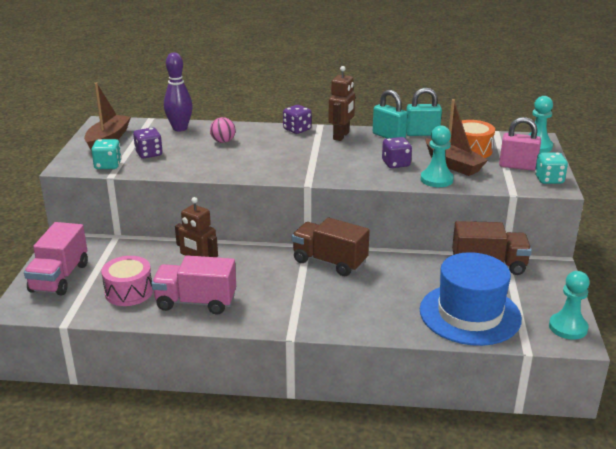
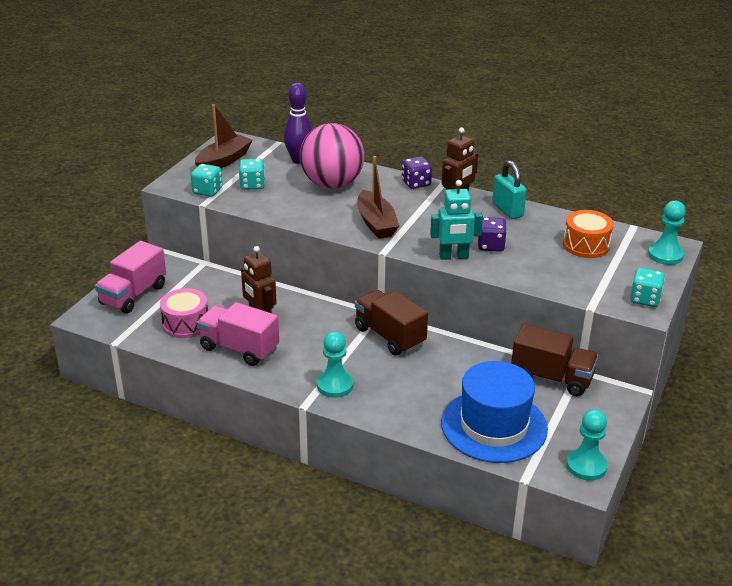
camera: 20 degrees right, 5 degrees up
purple dice [133,127,163,159] -> turquoise dice [239,159,265,190]
pink ball [210,117,236,143] -> pink ball [300,123,364,188], size x2.38
turquoise padlock [406,87,442,136] -> none
turquoise pawn [421,125,454,187] -> turquoise pawn moved to [317,331,353,398]
brown boat [425,99,488,176] -> brown boat moved to [357,156,399,239]
pink padlock [499,117,541,171] -> none
none -> turquoise robot [430,180,483,260]

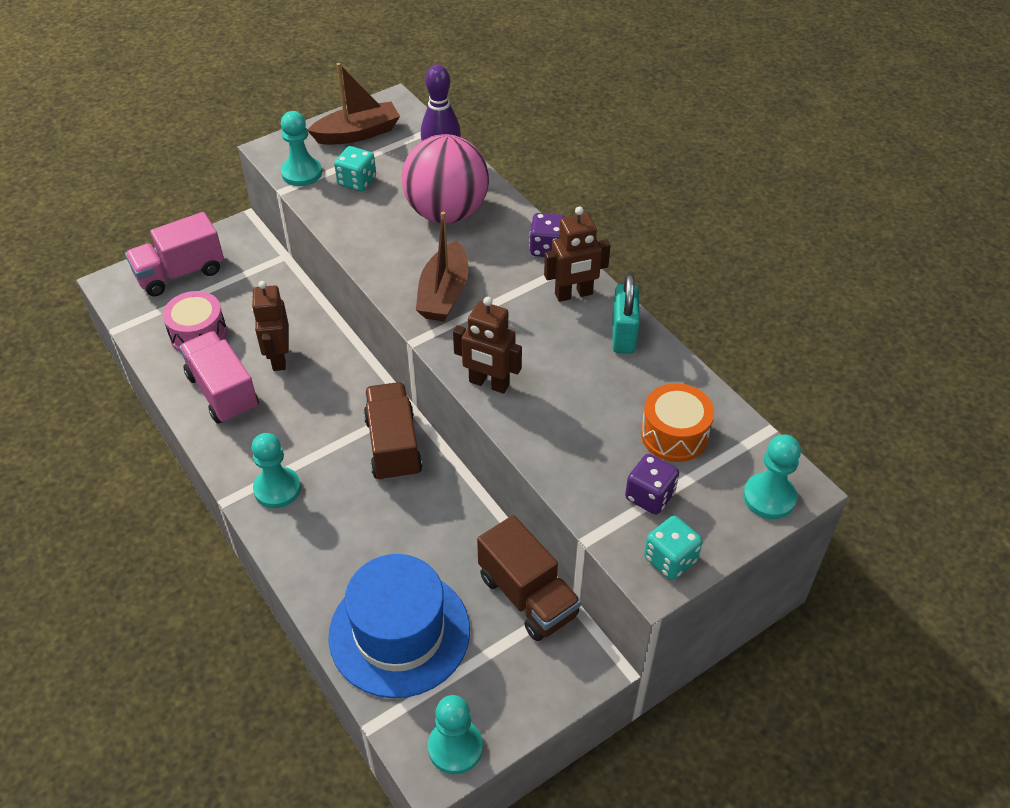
camera: 30 degrees right, 15 degrees up
turquoise dice [191,164,222,197] -> turquoise pawn [281,111,322,186]
turquoise robot [430,180,483,260] -> brown robot [453,297,522,394]
purple dice [478,217,507,252] -> purple dice moved to [625,454,679,515]

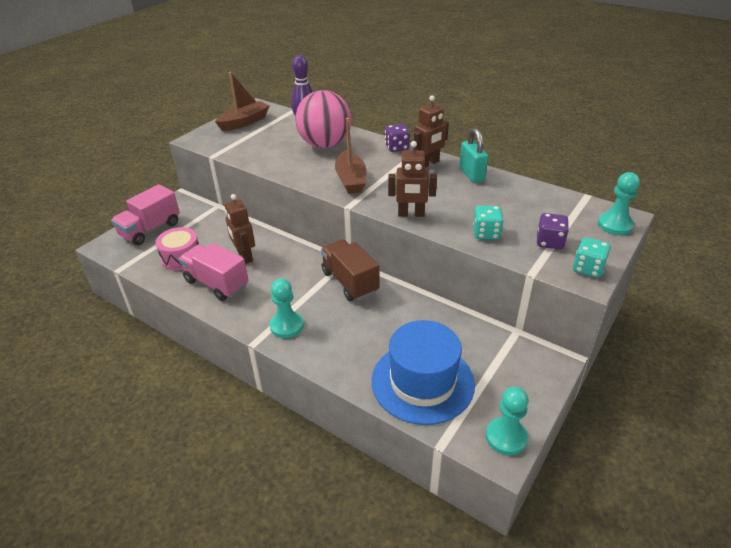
camera: 20 degrees left, 10 degrees down
turquoise pawn [281,111,322,186] -> none
turquoise dice [334,146,376,192] -> turquoise dice moved to [473,206,504,240]
brown truck [477,515,581,641] -> none
orange drum [641,383,714,462] -> none

